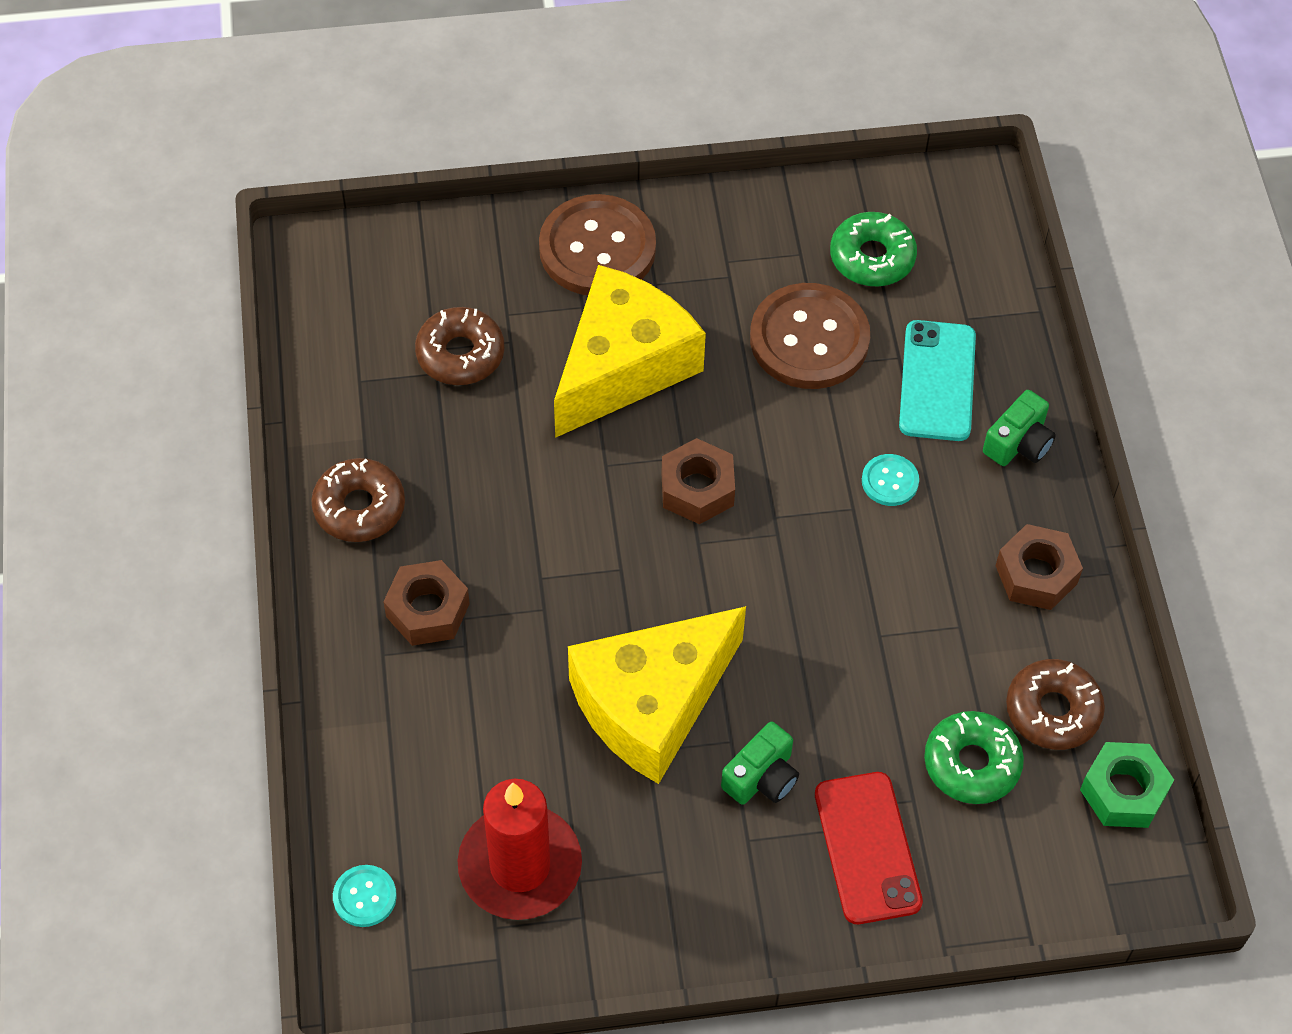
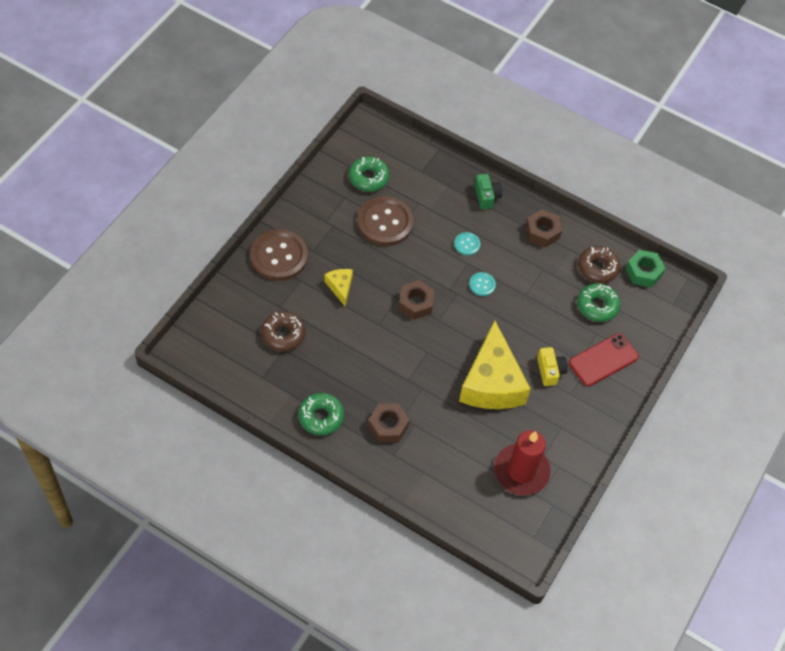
camera: 55 degrees left, 0 degrees up
brown donut [311,458,405,542] -> green donut [298,393,344,435]
turquoise button [333,865,397,927] -> turquoise button moved to [469,272,496,296]
yellow cheese [554,265,706,438] -> yellow cheese [325,269,353,306], size x0.45
green camera [721,722,799,805] -> yellow camera [537,347,568,386]
red phone [815,772,923,924] -> red phone turned 60 degrees counterclockwise [569,333,639,387]
turquoise phone [899,320,976,441] -> none

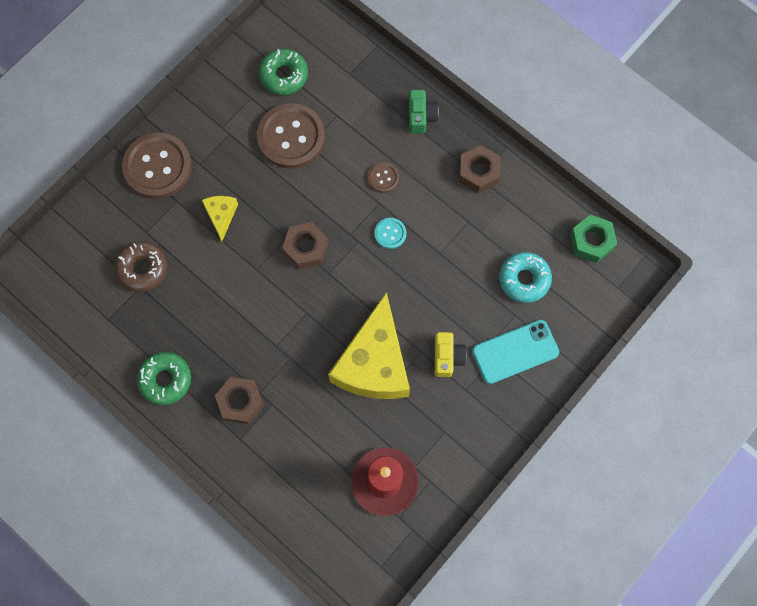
camera: 15 degrees right, 15 degrees up
turquoise button [454,232,480,256] -> brown button [368,162,399,193]
red phone [569,333,639,387] -> turquoise phone [472,320,559,384]
brown donut [578,246,620,283] -> none
green donut [578,283,621,322] -> turquoise donut [499,252,552,303]

